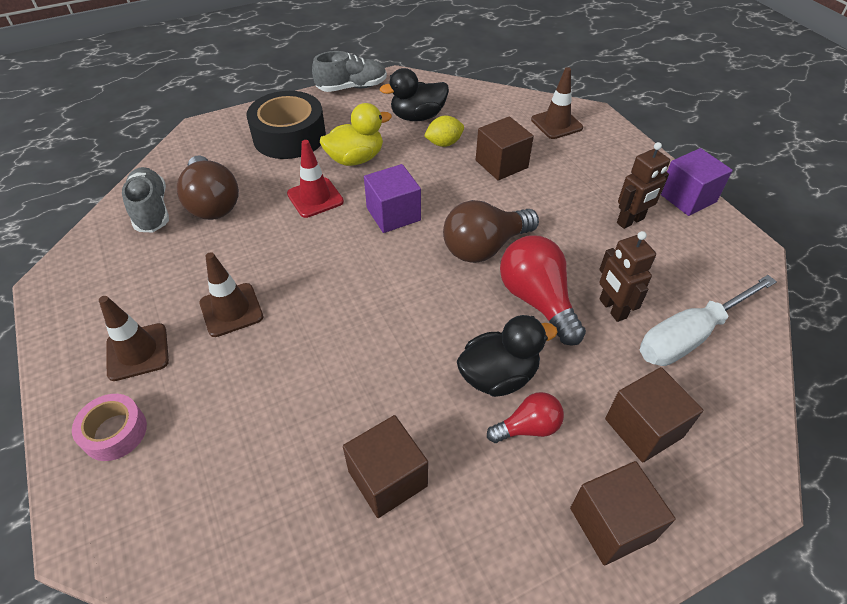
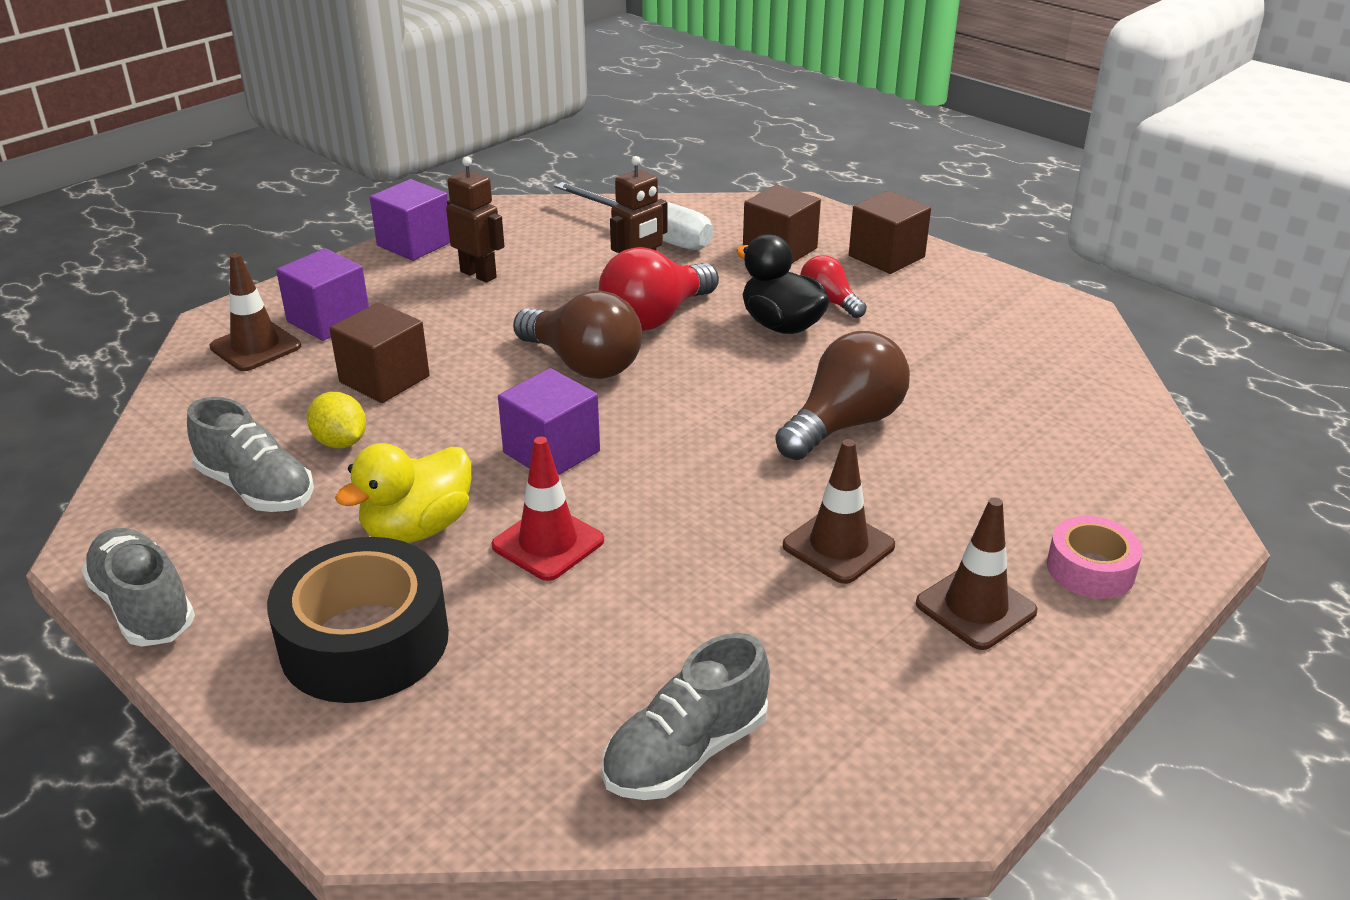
camera: 110 degrees left, 15 degrees down
brown light bulb [177,156,239,220] -> brown light bulb moved to [775,331,910,460]
yellow duck [320,103,392,166] -> yellow duck turned 90 degrees counterclockwise [335,443,471,543]
brown cube [343,415,428,518] -> none
black duck [380,68,449,121] -> grey shoe [187,397,314,512]
none -> purple cube [276,248,369,341]

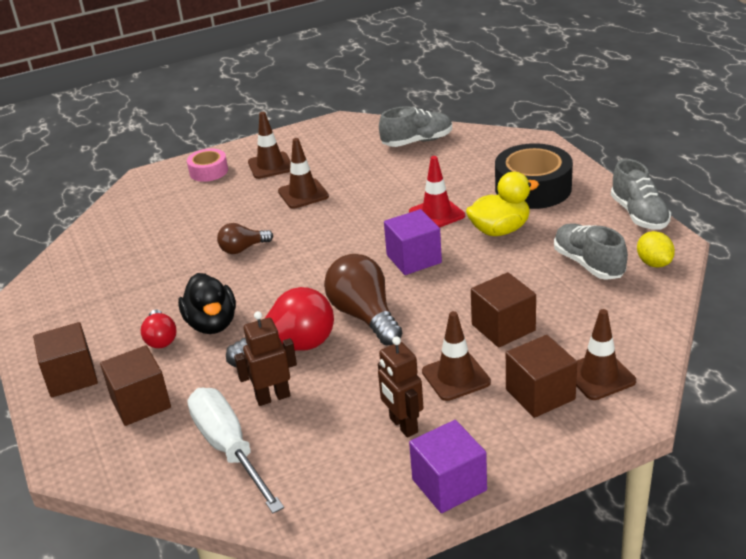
camera: 155 degrees left, 0 degrees up
purple cube [276,248,369,341] -> brown cube [506,335,577,418]
yellow lemon [307,392,366,448] -> yellow lemon moved to [637,231,675,268]
brown light bulb [775,331,910,460] -> brown light bulb [217,223,273,254], size x0.57
none -> brown traffic cone [422,311,491,401]

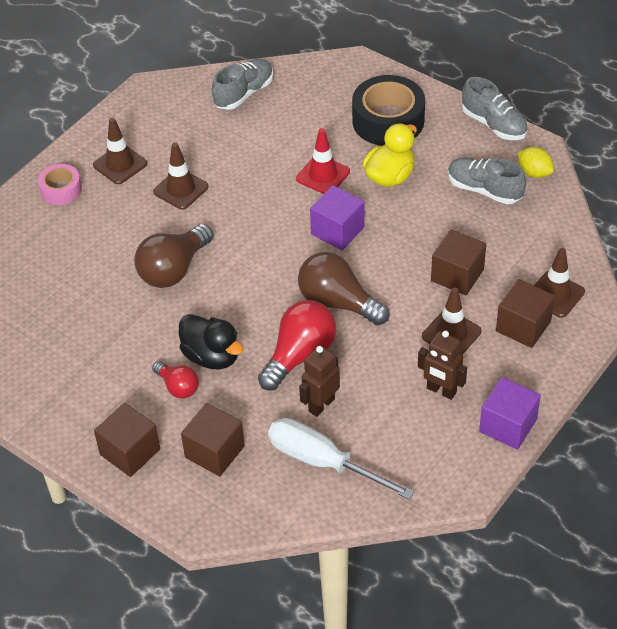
camera: 30 degrees left, 15 degrees up
brown light bulb [217,223,273,254] -> brown light bulb [134,224,213,288], size x1.76

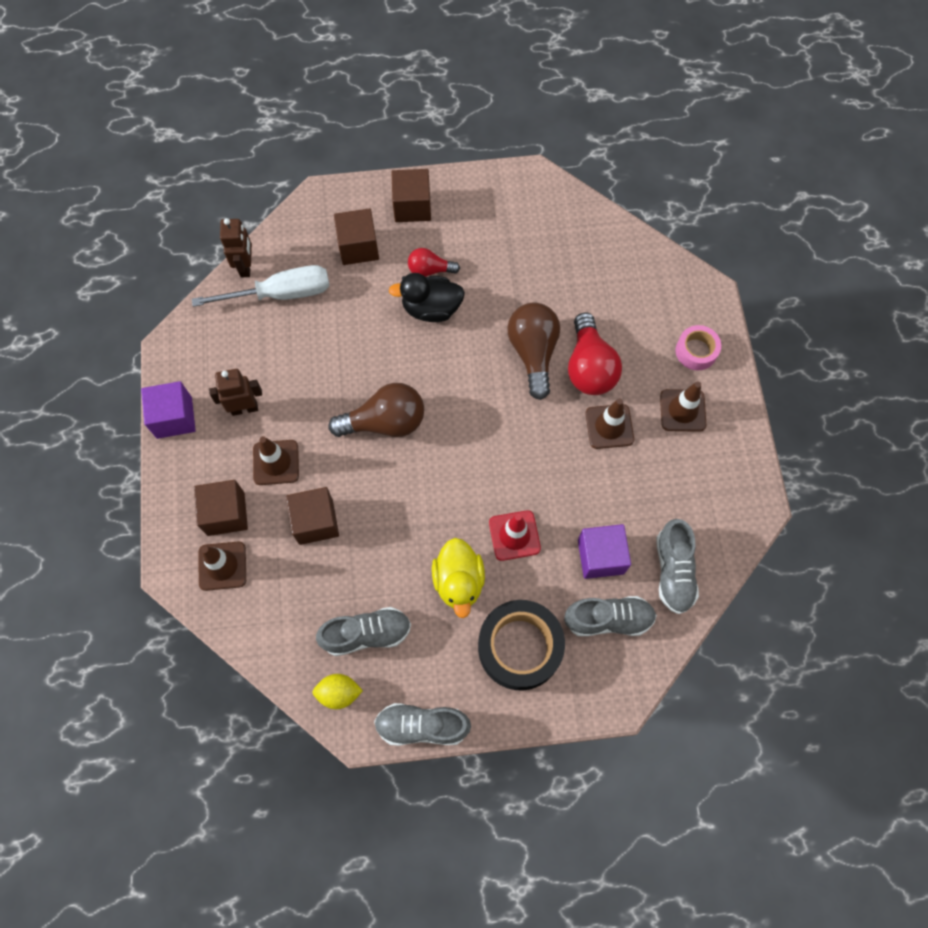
camera: 135 degrees right, 20 degrees up
red light bulb [258,300,336,390] -> red light bulb moved to [568,312,622,395]
brown robot [299,346,340,417] -> brown robot moved to [220,218,252,277]
purple cube [310,185,364,250] -> purple cube moved to [578,524,631,579]
none -> grey shoe [564,596,657,636]

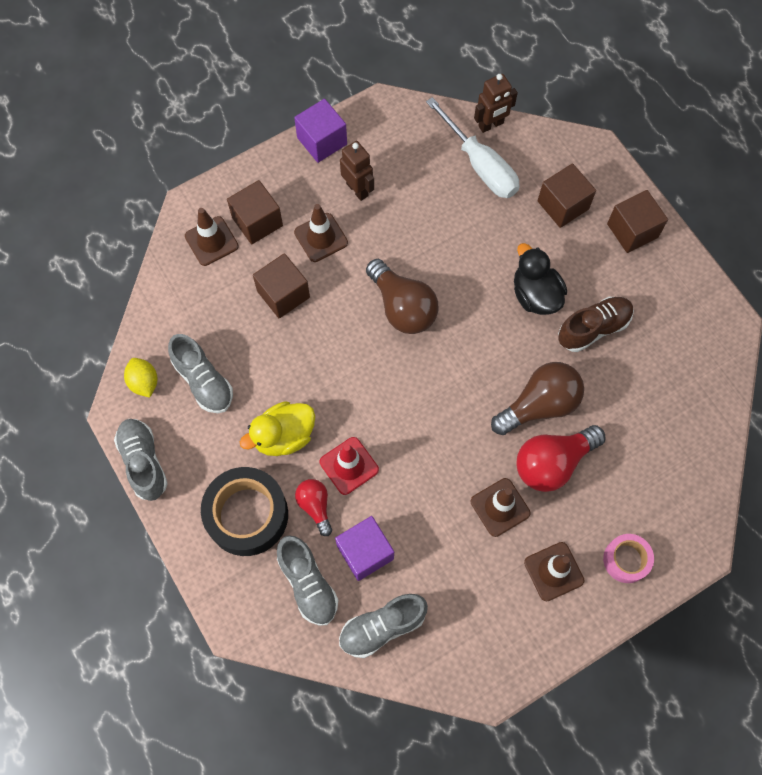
camera: 65 degrees right, 0 degrees up
red light bulb [408,248,460,277] -> red light bulb moved to [295,479,332,536]
none -> brown shoe [558,297,634,352]

